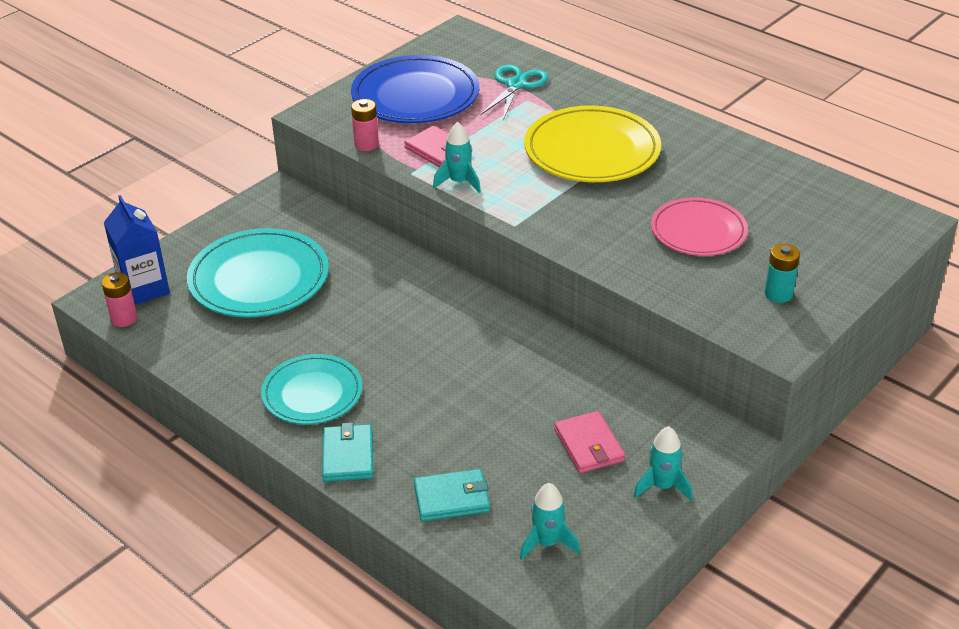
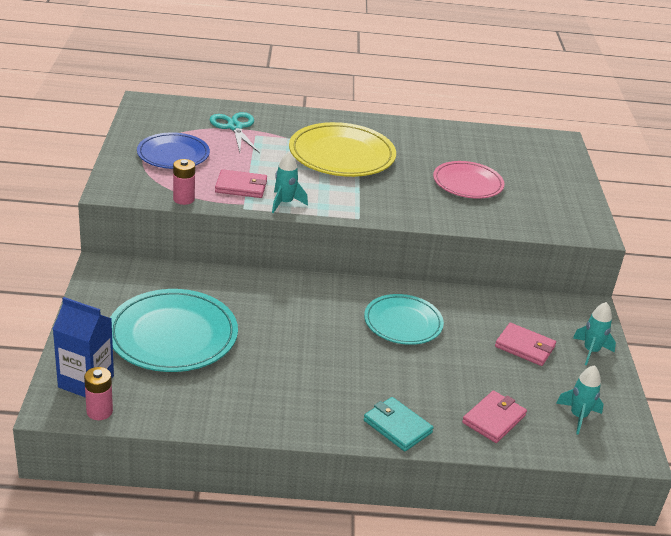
camera: 45 degrees left, 5 degrees down
turquoise plate [261,354,362,425] -> turquoise plate moved to [364,294,444,345]
blue plate [351,55,480,123] -> blue plate [137,132,210,169], size x0.65
turquoise wallet [414,469,490,521] -> pink wallet [462,390,527,443]
turquoise battery [764,243,800,303] -> none

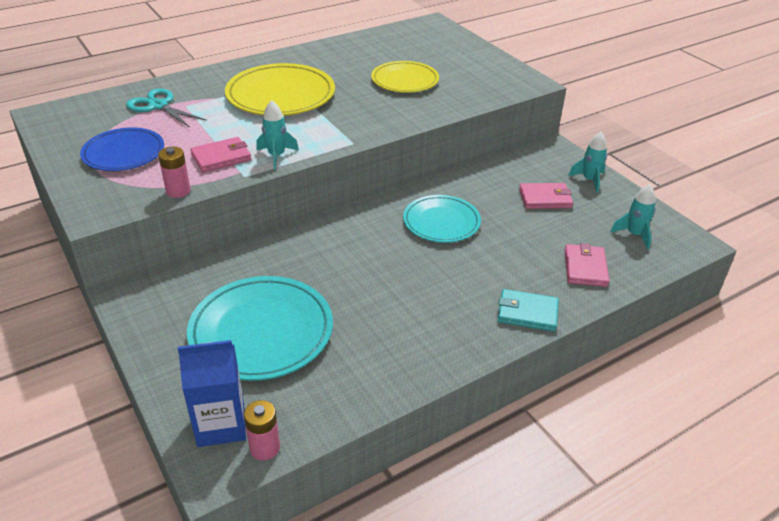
camera: 30 degrees left, 5 degrees up
pink plate [433,161,504,199] -> yellow plate [371,61,439,93]

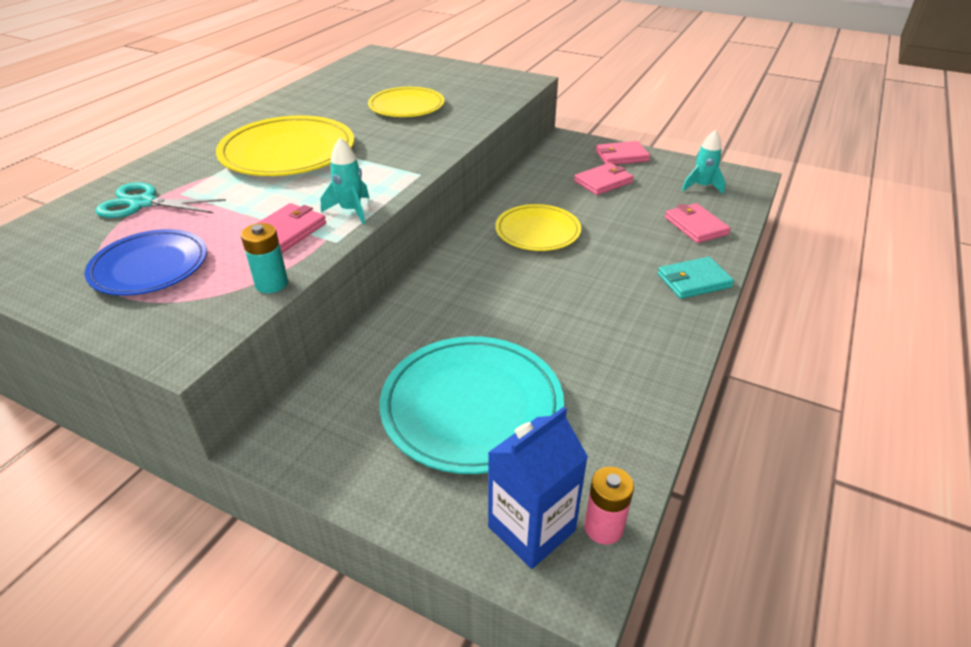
camera: 30 degrees left, 0 degrees up
pink battery [158,147,191,198] -> turquoise battery [241,223,288,293]
turquoise plate [403,195,481,243] -> yellow plate [495,204,581,251]
turquoise rocket [568,132,607,193] -> pink wallet [596,141,650,165]

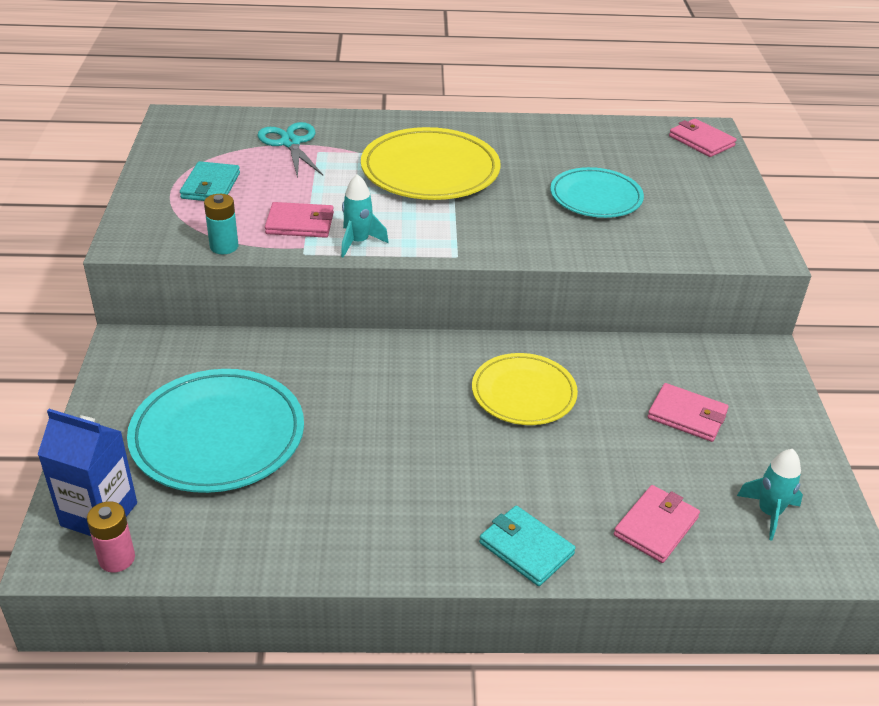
camera: 60 degrees right, 0 degrees up
blue plate [85,229,207,296] -> turquoise wallet [180,161,240,201]
yellow plate [368,87,445,117] -> turquoise plate [550,167,644,218]
pink wallet [596,141,650,165] -> pink wallet moved to [669,119,737,157]

